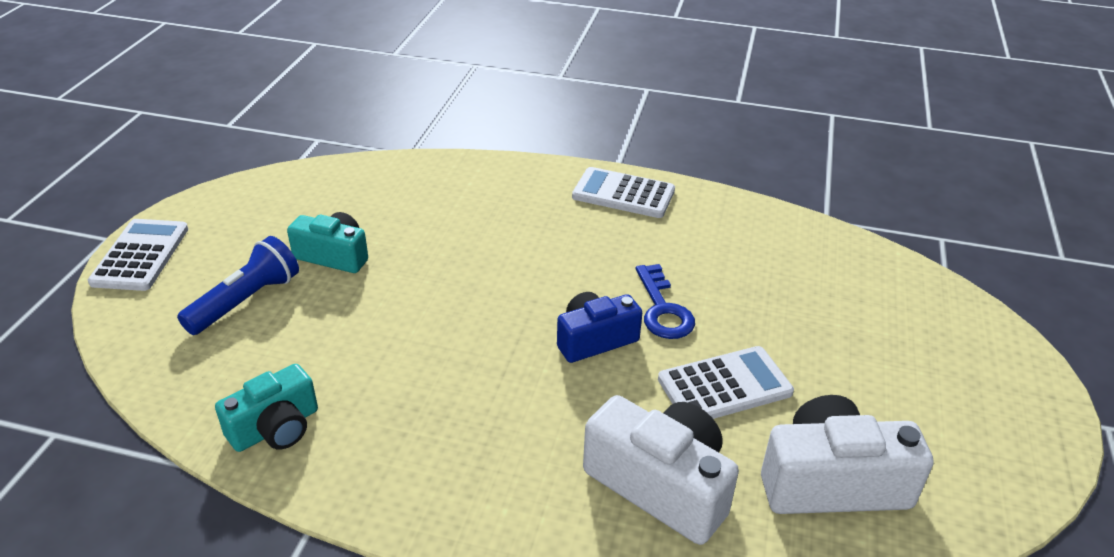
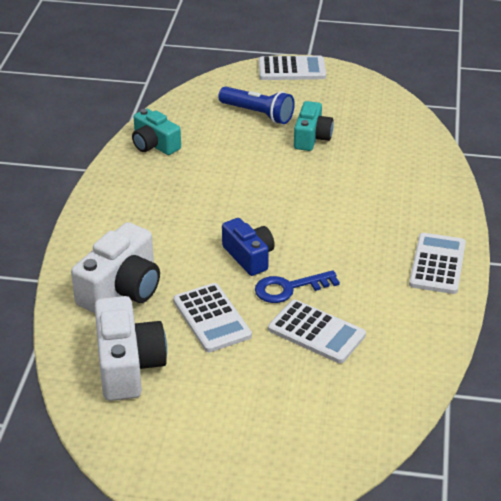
camera: 85 degrees right, 0 degrees up
none -> white calculator [268,300,366,363]

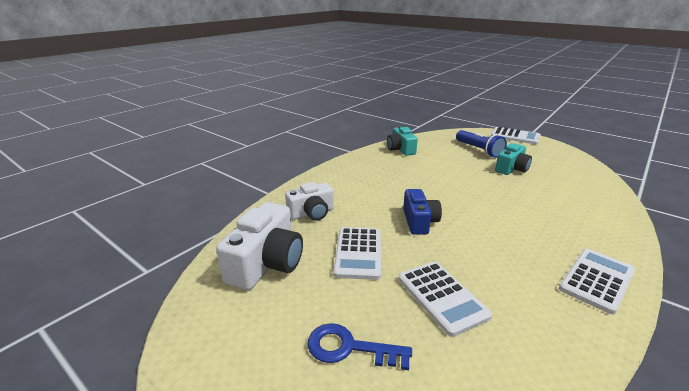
camera: 30 degrees right, 10 degrees down
white camera [71,222,160,313] -> white camera [285,182,334,221], size x0.65
blue key [255,270,340,303] -> blue key moved to [307,323,412,370]

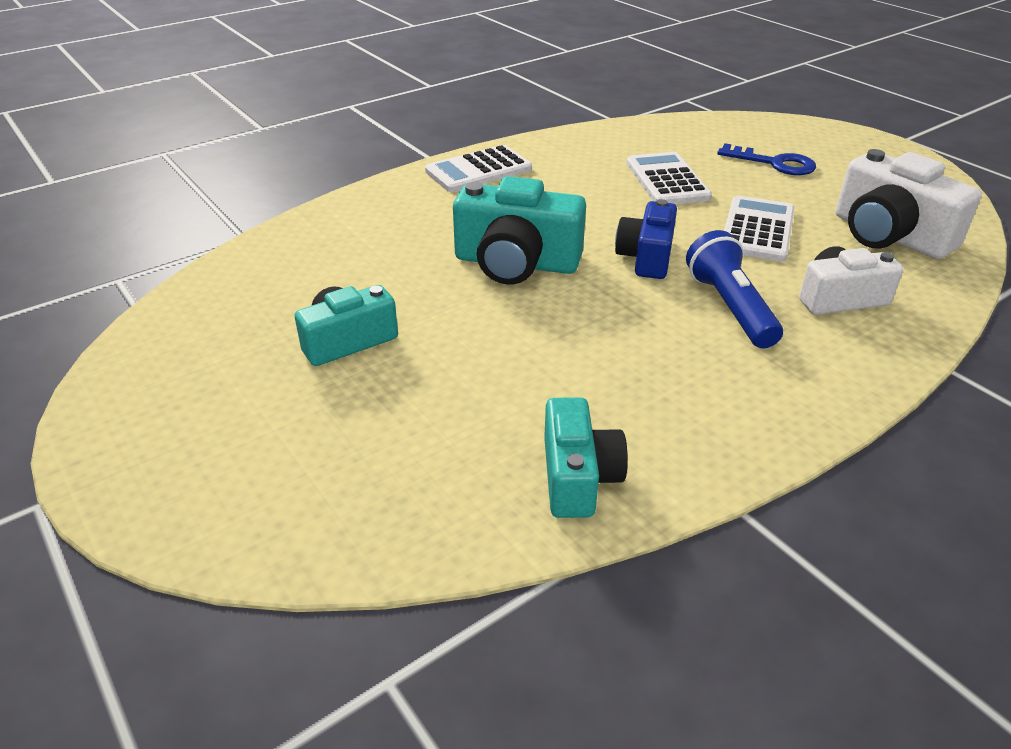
camera: 165 degrees left, 10 degrees up
white camera [216,202,303,290] -> white camera turned 75 degrees counterclockwise [836,149,982,259]
blue flashlight [456,130,507,158] -> blue flashlight moved to [686,230,783,348]
white calculator [491,127,541,145] -> none
none -> turquoise camera [453,176,586,284]

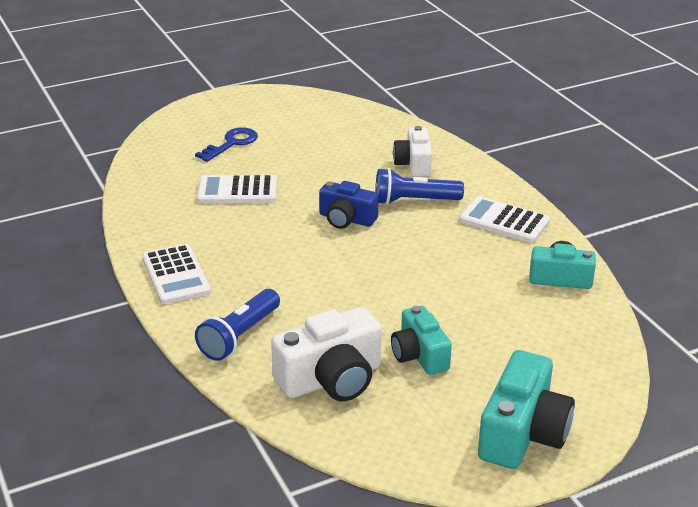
camera: 80 degrees left, 5 degrees down
turquoise camera [453,176,586,284] -> turquoise camera moved to [478,350,575,469]
white calculator [724,196,795,262] -> white calculator moved to [459,196,550,243]
white camera [836,149,982,259] -> white camera moved to [271,307,382,401]
none -> blue flashlight [195,289,280,361]

